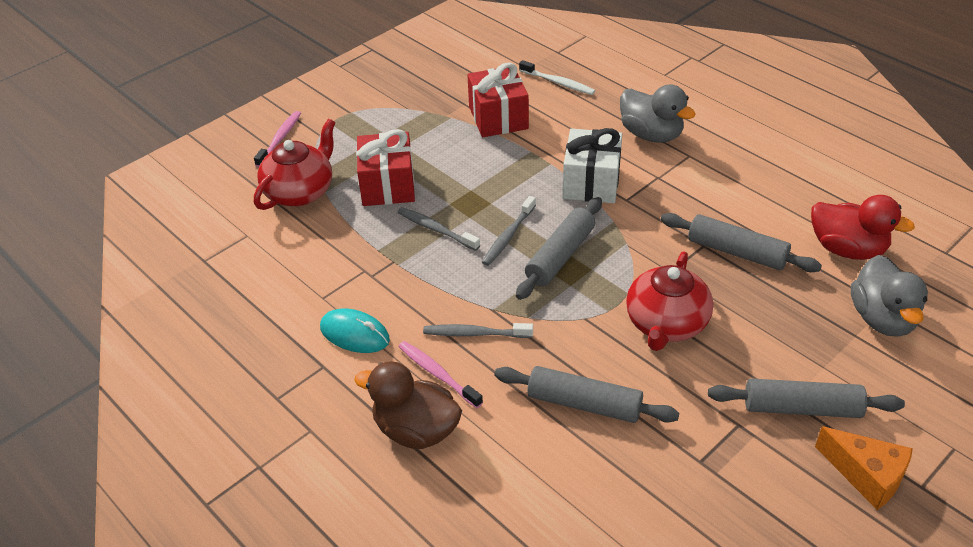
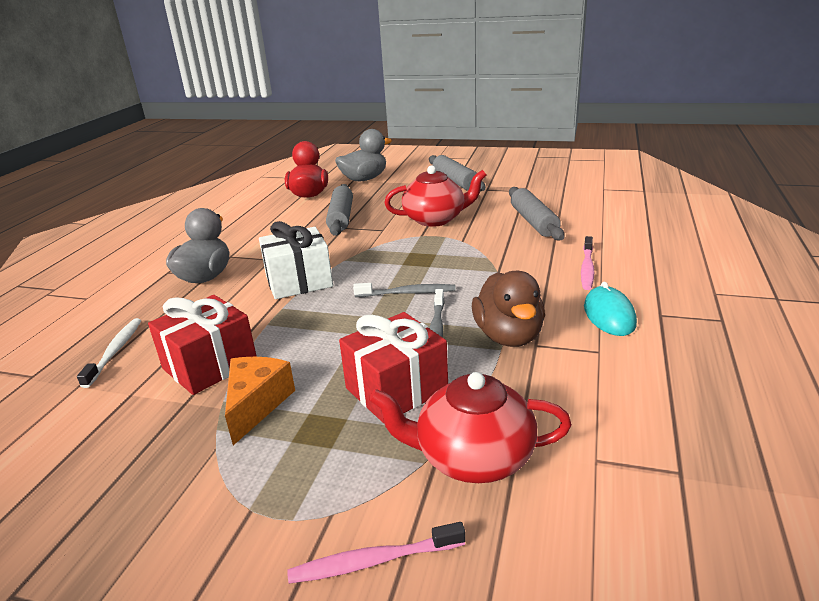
camera: 120 degrees left, 15 degrees down
brown duck [354,361,462,449] -> brown duck moved to [472,271,545,347]
grey toothbrush [423,323,533,338] -> none
grey rolling pin [516,197,602,300] -> none
orange cheese [815,426,913,510] -> orange cheese moved to [225,357,295,445]

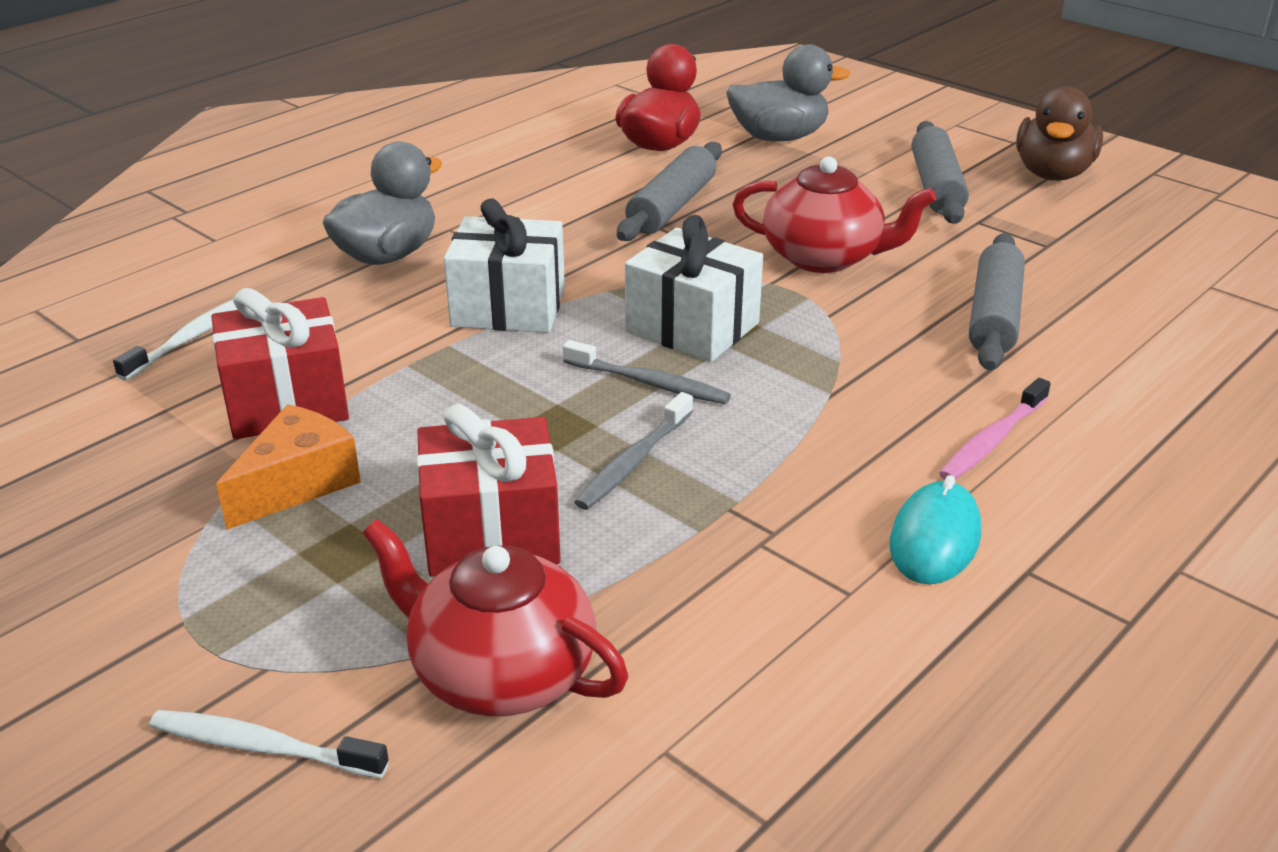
camera: 25 degrees right, 5 degrees up
pink toothbrush [287,522,466,584] -> white toothbrush [149,710,389,778]
brown duck [472,271,545,347] -> brown duck moved to [1016,86,1103,181]
none -> white gift [625,215,763,362]

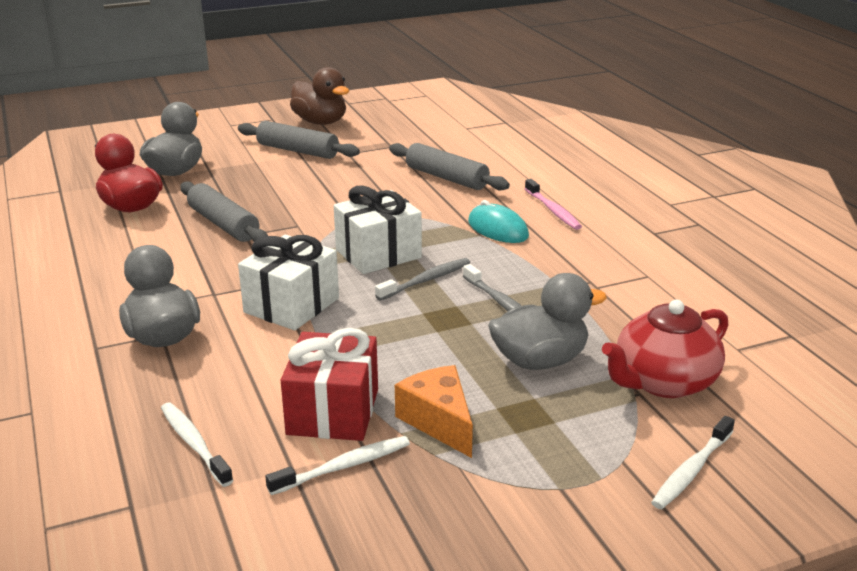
camera: 65 degrees left, 5 degrees down
red gift [417,404,561,577] -> grey duck [488,273,607,370]
red teapot [732,157,936,273] -> none
turquoise mouse [890,475,981,584] -> turquoise mouse moved to [468,200,529,243]
none -> white toothbrush [265,436,410,495]

